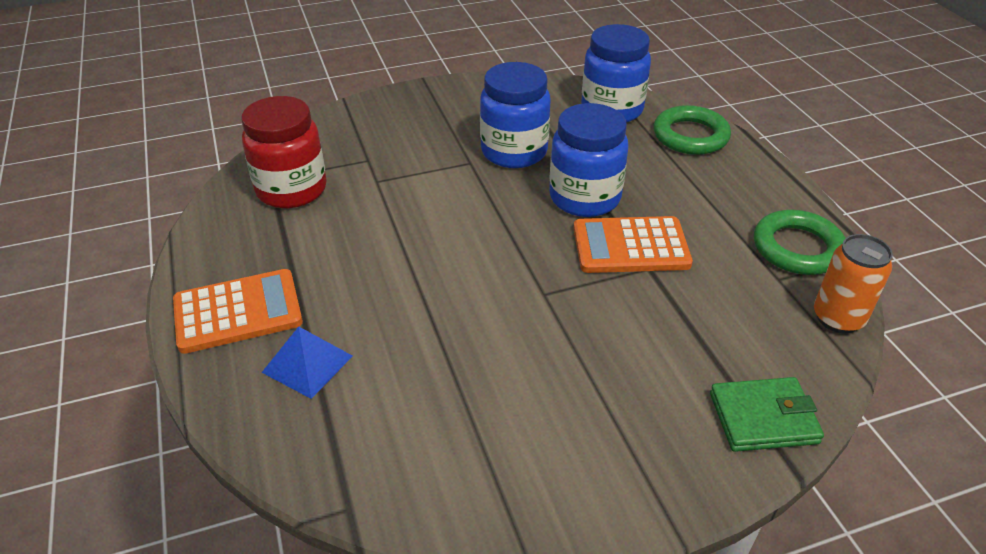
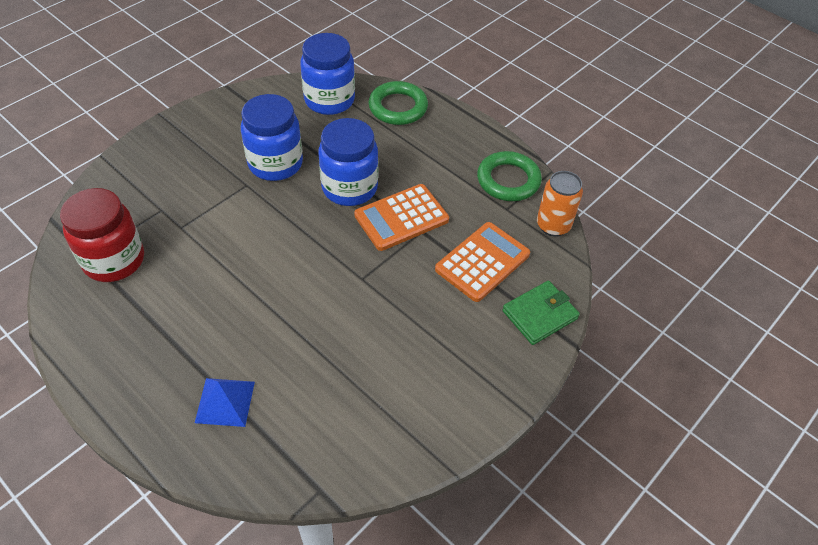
camera: 30 degrees left, 10 degrees up
orange calculator [173,269,303,354] -> orange calculator moved to [435,222,530,302]

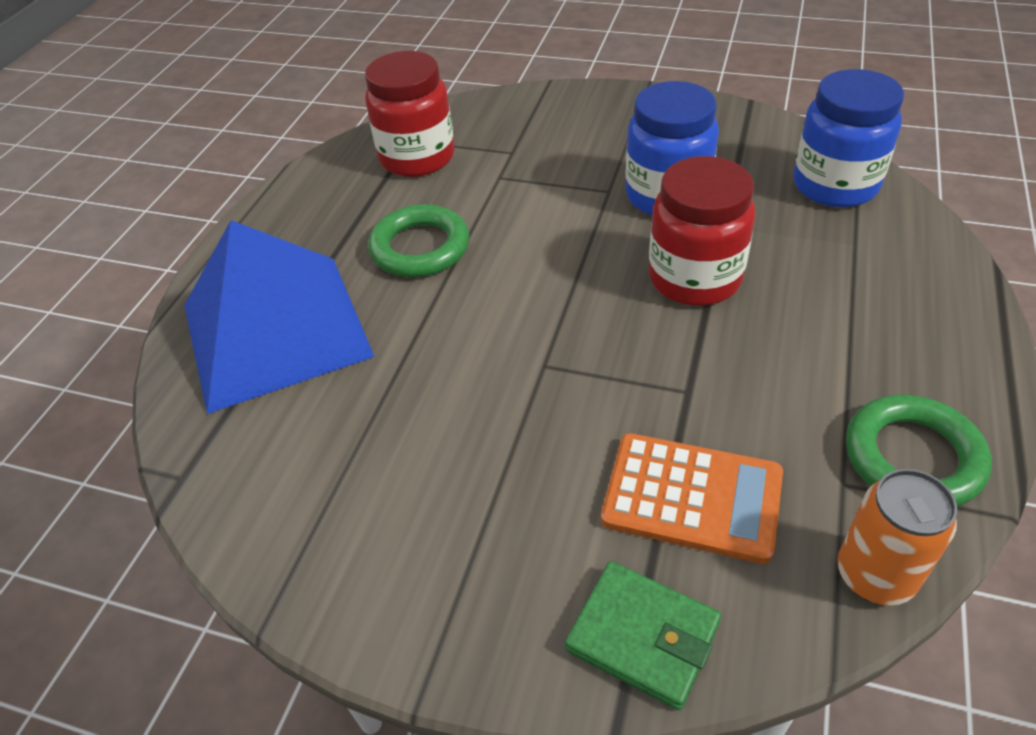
camera: 70 degrees right, 5 degrees down
blue pyramid [195,378,255,427] -> blue pyramid [184,220,375,414], size x2.39
blue jar [318,118,378,206] -> red jar [649,156,755,306]
orange calculator [354,184,449,251] -> none
green ring [368,81,428,125] -> green ring moved to [368,204,469,277]

